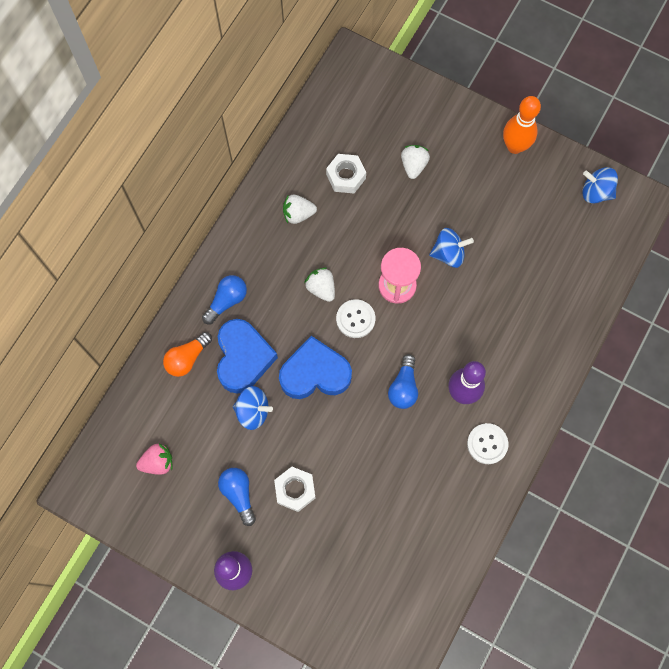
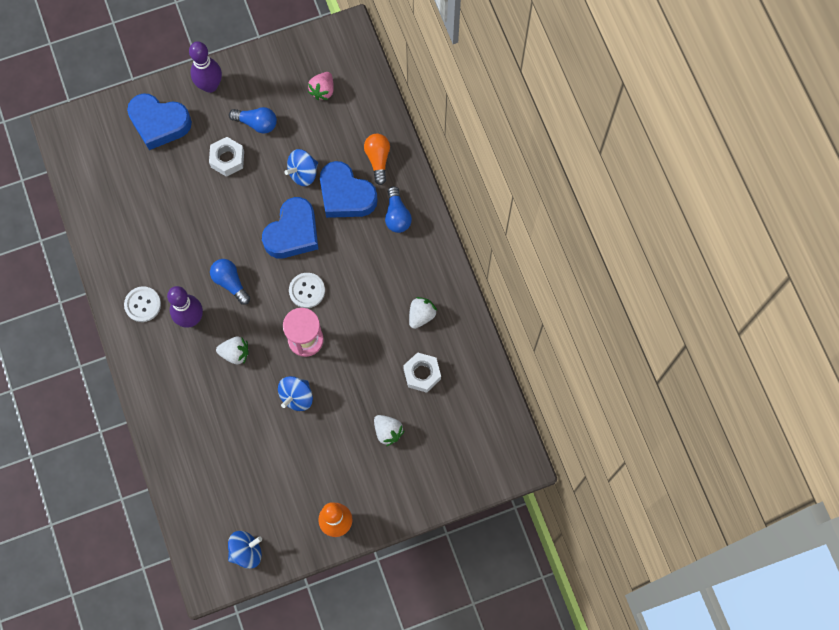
camera: 130 degrees right, 0 degrees up
white strawberry [304,268,335,302] -> white strawberry moved to [216,336,249,364]
none -> blue heart [127,94,192,150]

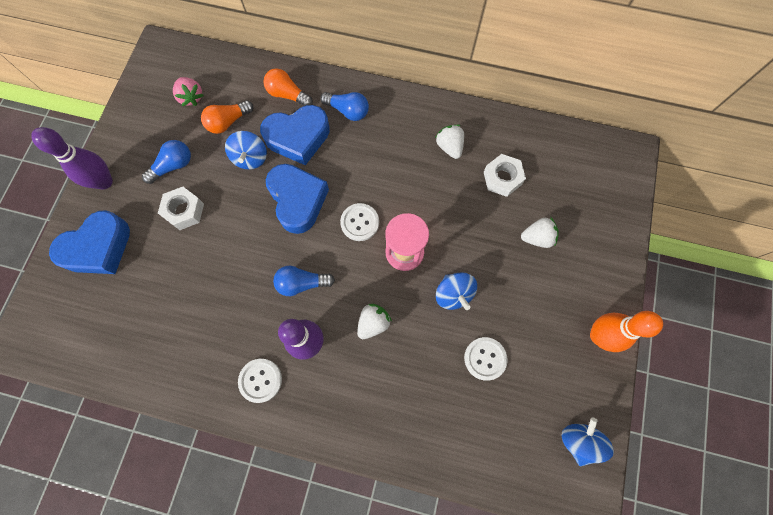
camera: 55 degrees left, 0 degrees up
none -> orange light bulb [201,100,253,134]
none -> white button [464,337,508,381]

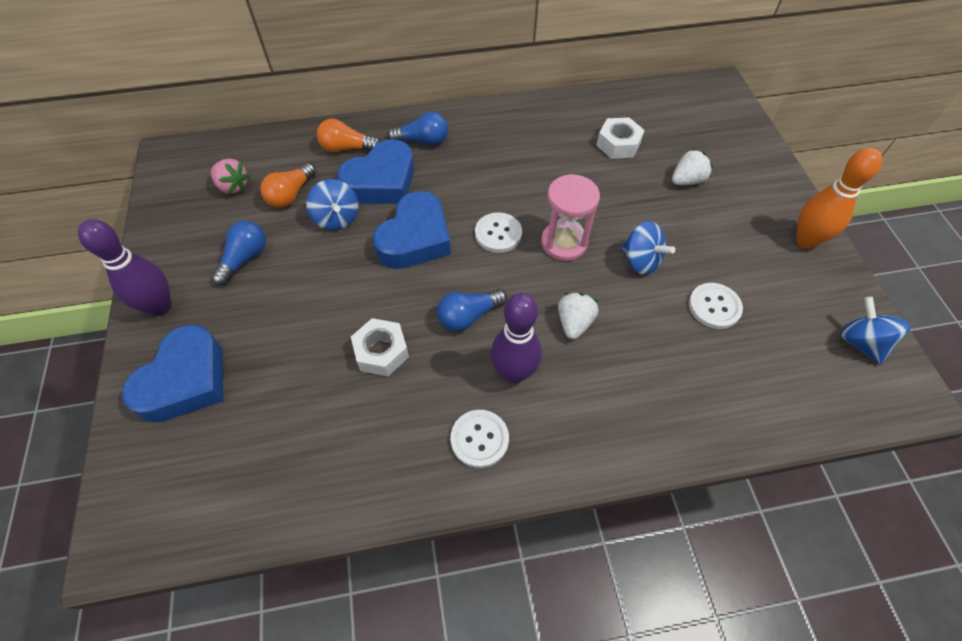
camera: 25 degrees left, 15 degrees down
white nut [158,187,204,230] -> white nut moved to [351,318,409,376]
blue heart [266,164,329,234] -> blue heart turned 75 degrees clockwise [373,191,451,269]
white strawberry [435,125,464,159] -> none

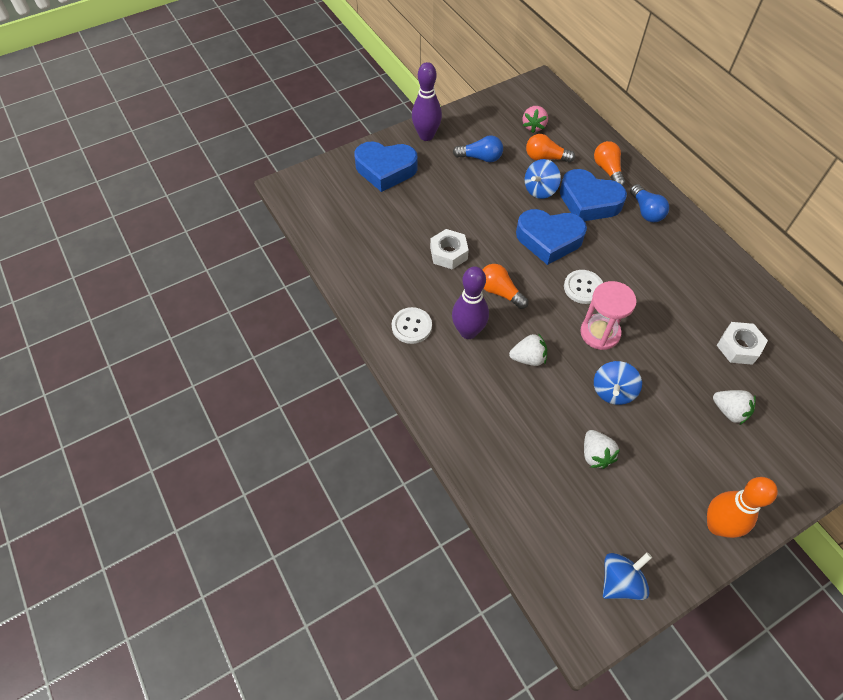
camera: 70 degrees right, 0 degrees up
blue light bulb [437,289,507,331] -> orange light bulb [482,264,529,309]
white button [689,283,743,329] -> white strawberry [584,430,620,469]

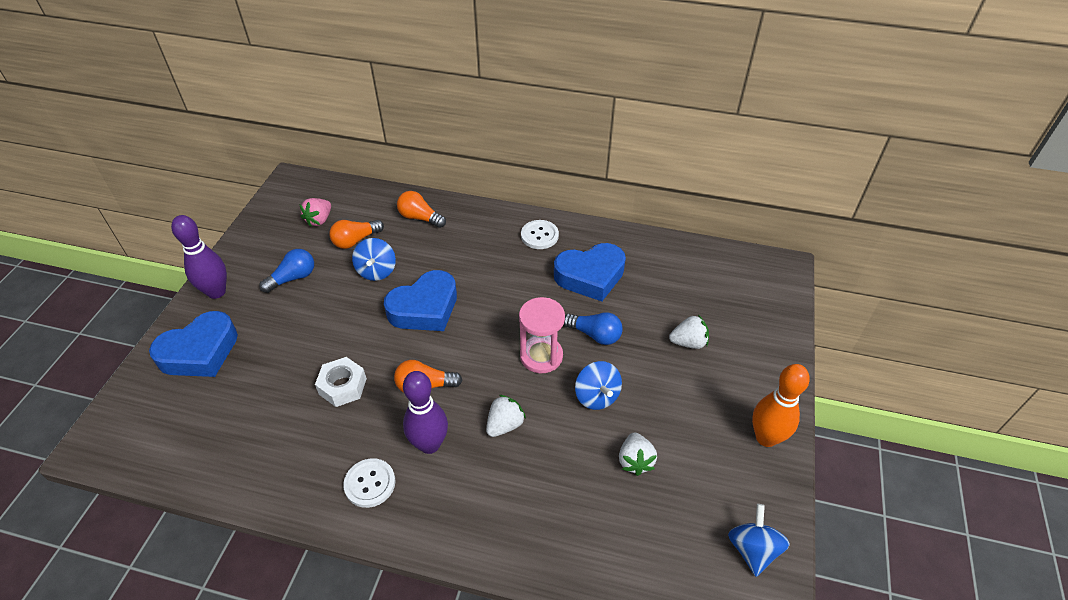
camera: 45 degrees left, 10 degrees down
pink strawberry [523,106,548,133] -> pink strawberry turned 60 degrees clockwise [300,198,331,227]
blue heart [560,169,627,221] -> blue heart moved to [554,243,626,301]
white button [564,270,603,304] -> white button moved to [521,220,559,249]
white strawberry [584,430,620,469] -> white strawberry turned 60 degrees clockwise [619,432,657,476]
blue light bulb [630,184,669,222] -> blue light bulb moved to [564,312,623,345]
white nut [717,322,768,365] -> none

